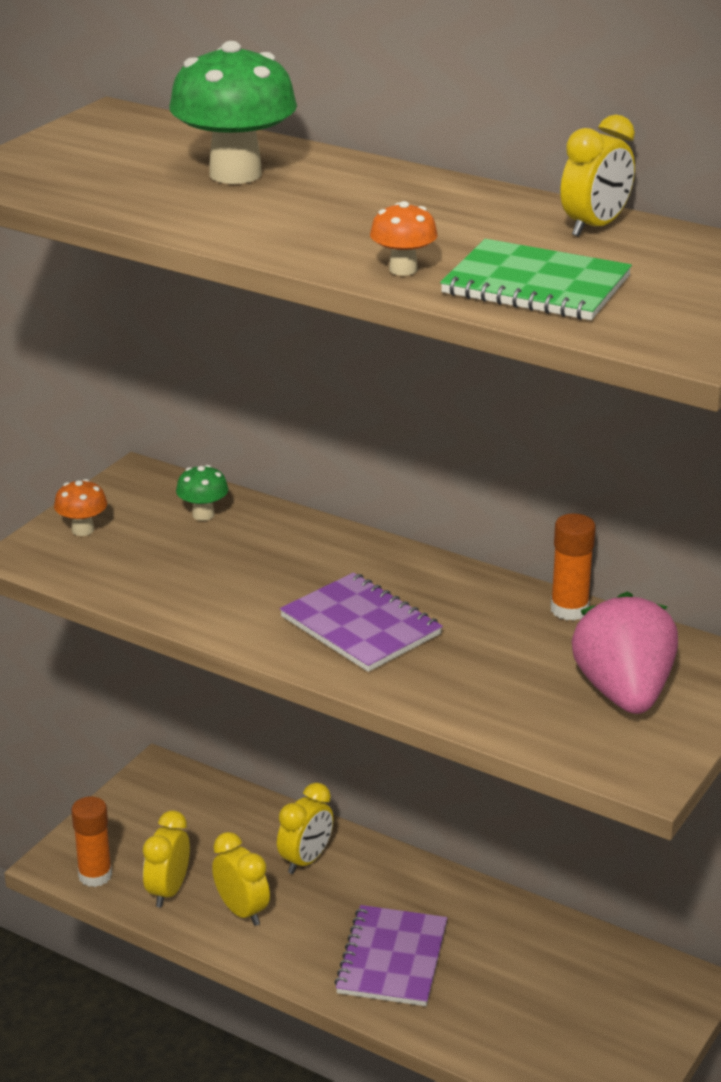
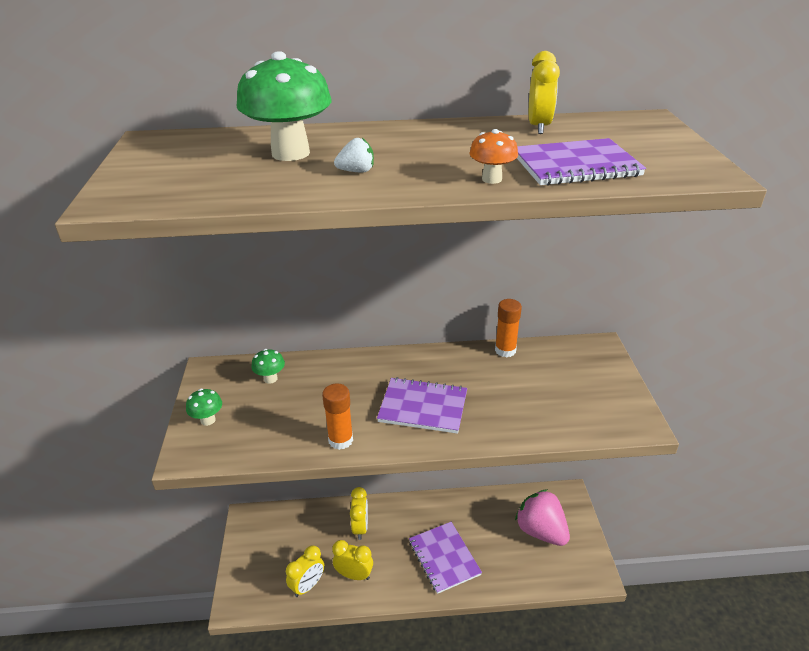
camera: 35 degrees left, 5 degrees up
orange mushroom [54,479,107,536] -> green mushroom [186,389,222,426]
orange glue stick [71,796,112,887] -> orange glue stick moved to [322,383,353,450]
yellow clock [143,811,190,908] -> yellow clock turned 120 degrees counterclockwise [286,545,325,597]
green notebook [440,239,632,320] -> purple notebook [517,138,646,186]
pink strawberry [572,591,678,714] -> pink strawberry moved to [515,489,570,546]
none -> white strawberry [334,138,374,173]

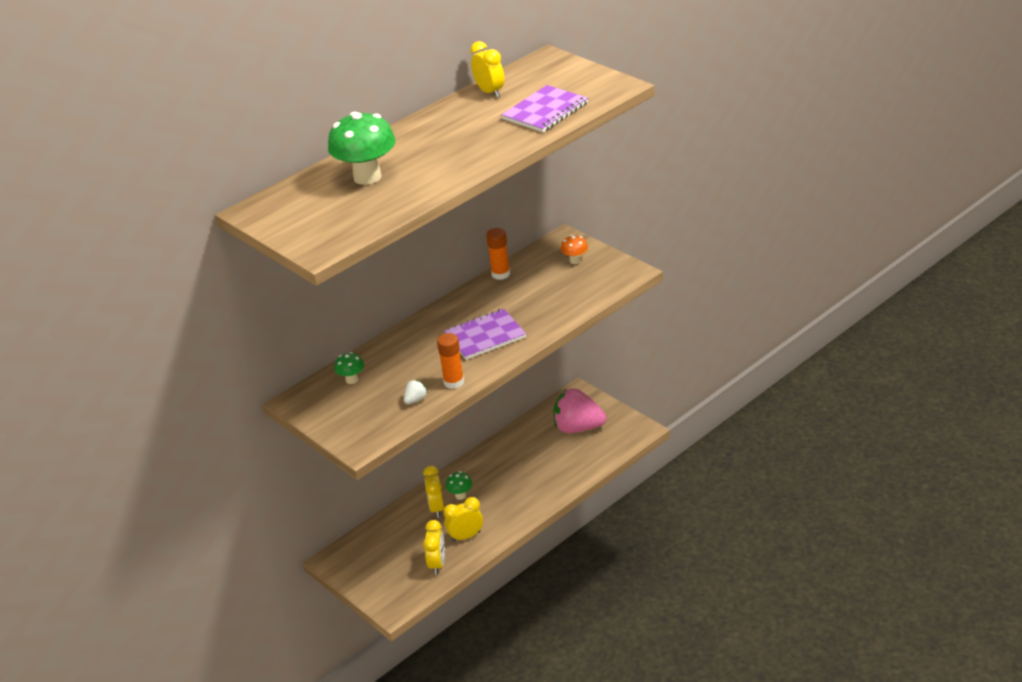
camera: 35 degrees left, 0 degrees up
green mushroom [186,389,222,426] -> green mushroom moved to [446,471,472,500]
white strawberry [334,138,374,173] -> white strawberry moved to [404,380,428,404]
yellow clock [350,487,368,540] -> yellow clock turned 150 degrees counterclockwise [423,466,444,518]
purple notebook [409,522,482,594] -> none
orange mushroom [469,129,518,184] -> orange mushroom moved to [561,235,588,264]

